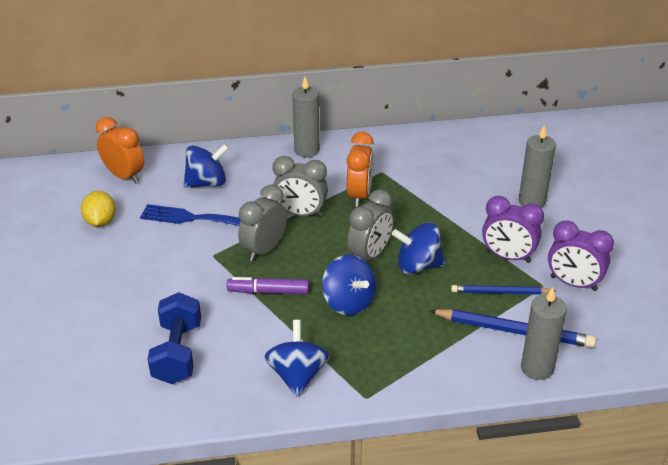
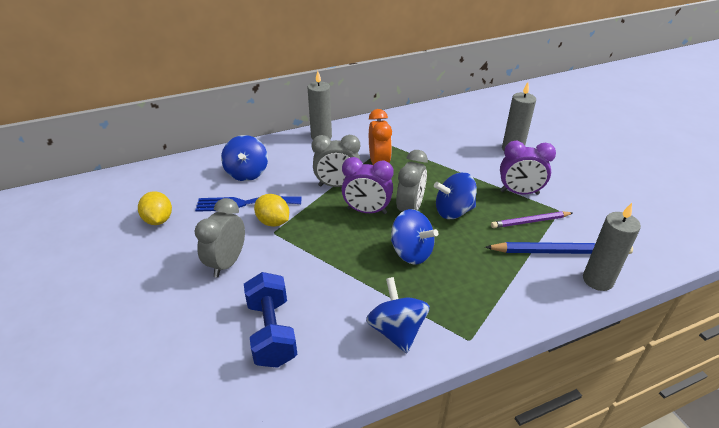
camera: 15 degrees left, 0 degrees up
orange clock [96,117,144,184] -> none
blue spinning top [184,144,229,188] -> blue spinning top turned 120 degrees clockwise [221,135,268,181]
purple marker [227,277,309,294] -> none
grey clock [238,185,287,262] -> grey clock moved to [194,198,245,278]
blue pencil [451,285,555,295] -> purple pencil [491,211,573,228]
purple clock [548,221,614,291] -> purple clock moved to [342,157,393,214]
none -> yellow lemon [254,194,289,227]

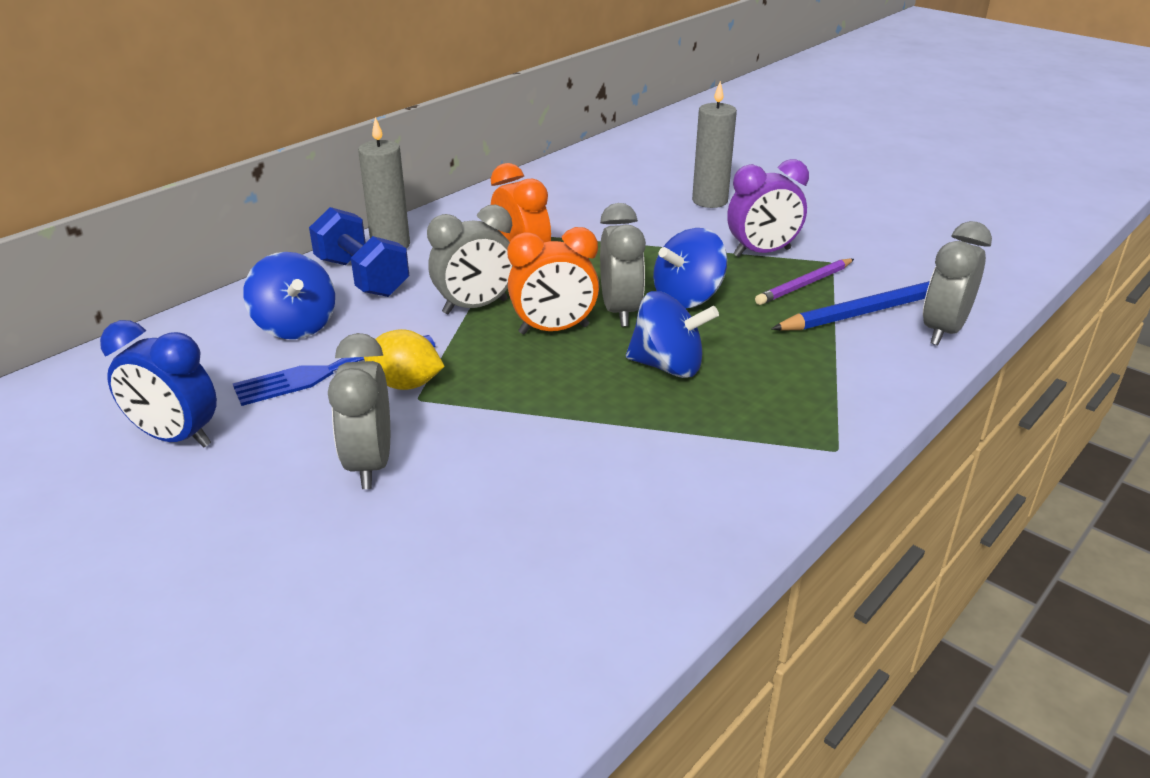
camera: 25 degrees left, 5 degrees down
yellow lemon [138,191,172,225] -> blue clock [100,320,217,448]
blue dumbbell [244,272,298,368] -> blue dumbbell moved to [309,207,410,297]
purple clock [342,157,393,214] -> orange clock [508,227,599,335]
blue spinning top [366,277,430,353] -> none
grey candle [583,203,641,291] -> grey clock [923,221,992,345]

